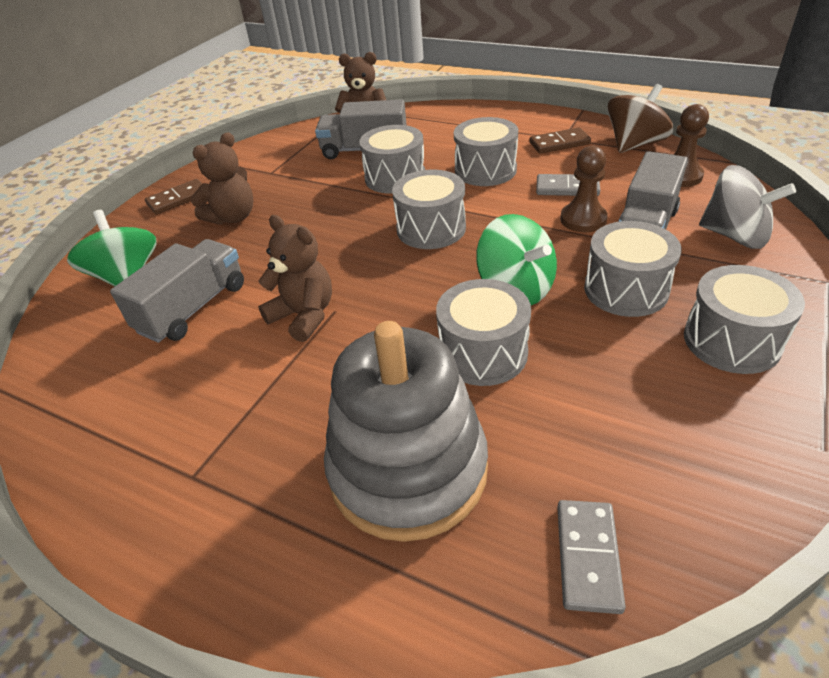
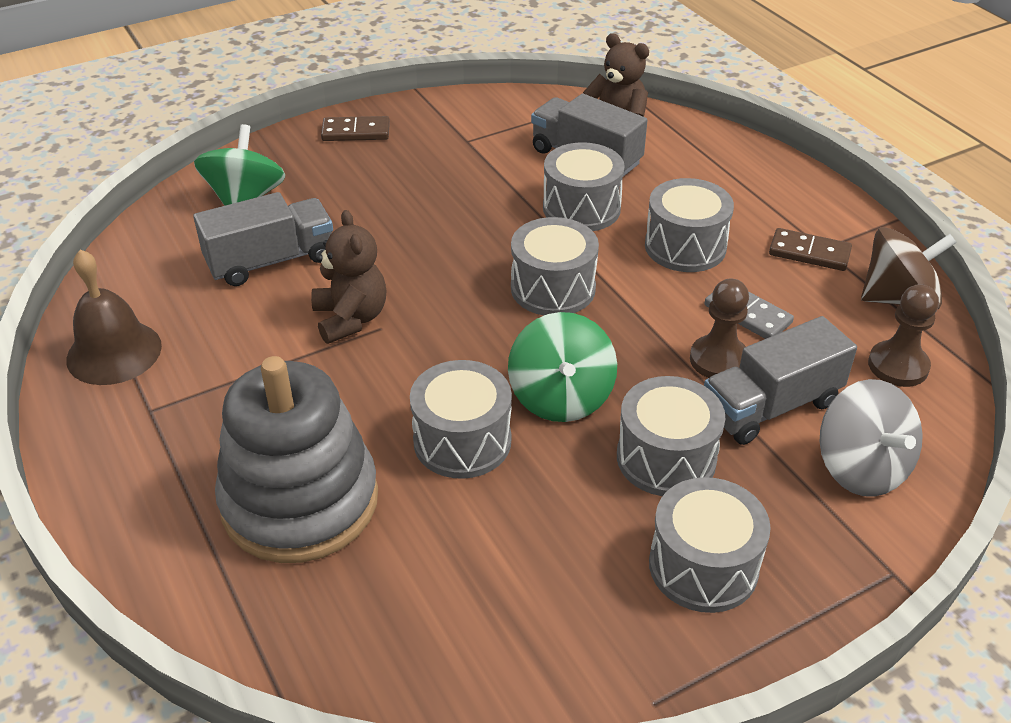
camera: 30 degrees right, 0 degrees up
brown teddy bear [191,132,254,225] -> none
grey domino [557,500,626,614] -> none
none -> brown bell [66,249,162,385]

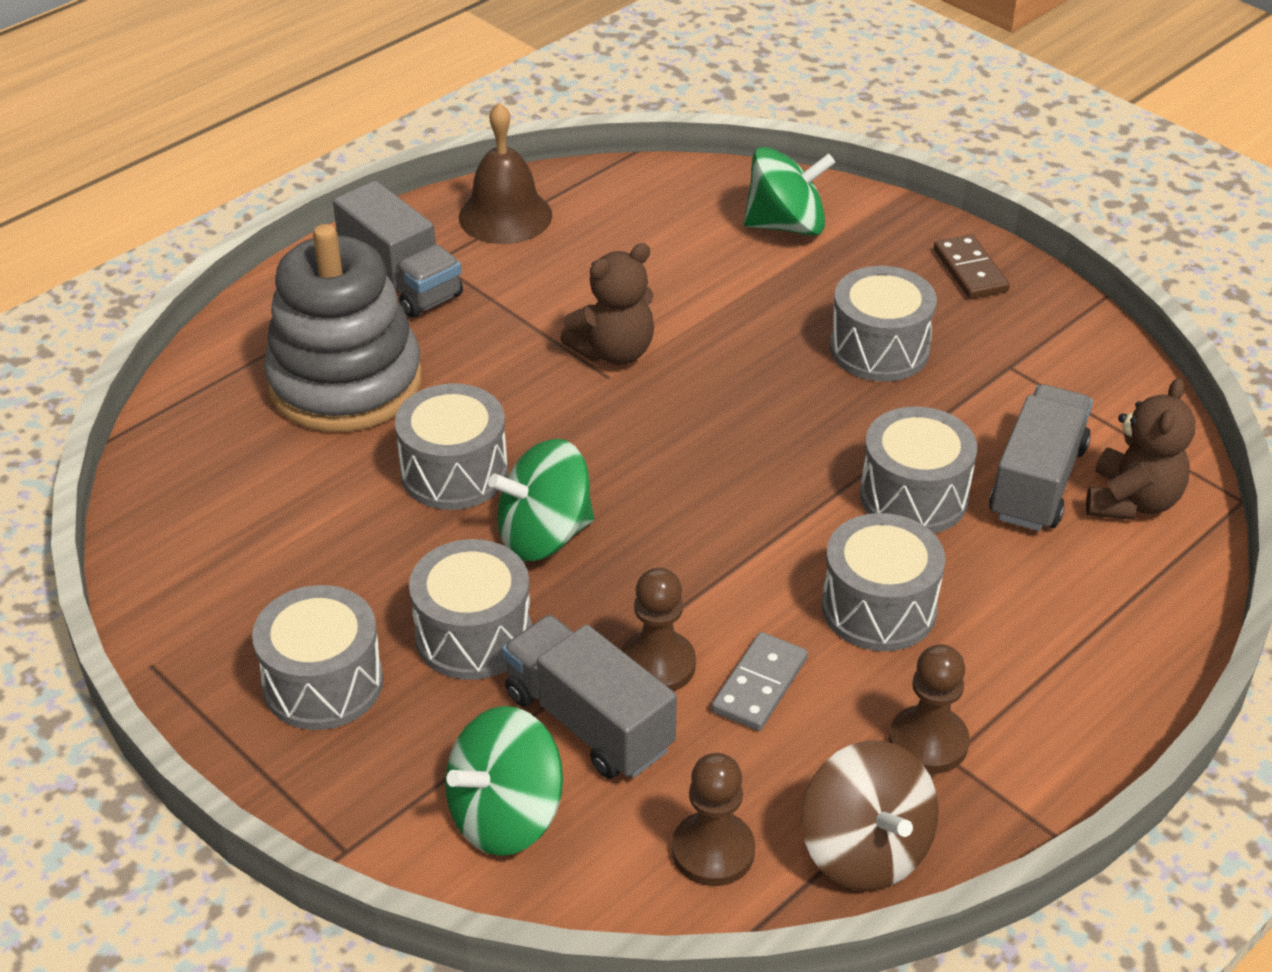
camera: 75 degrees right, 0 degrees up
grey truck [193,192,333,286] -> grey truck moved to [333,181,463,318]
grey drum [511,217,599,315] -> grey drum moved to [830,266,937,382]
brown domino [769,228,852,271] -> brown pawn [889,644,970,774]
grey spinning top [820,379,923,497] -> green spinning top [445,706,563,856]

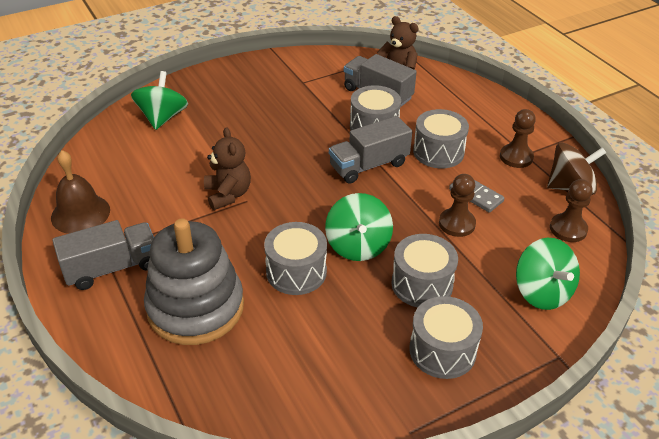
camera: 75 degrees left, 0 degrees up
grey truck [502,615,677,779] -> grey truck moved to [329,116,412,184]
grey drum [830,266,937,382] -> none
brown domino [934,234,1010,299] -> none

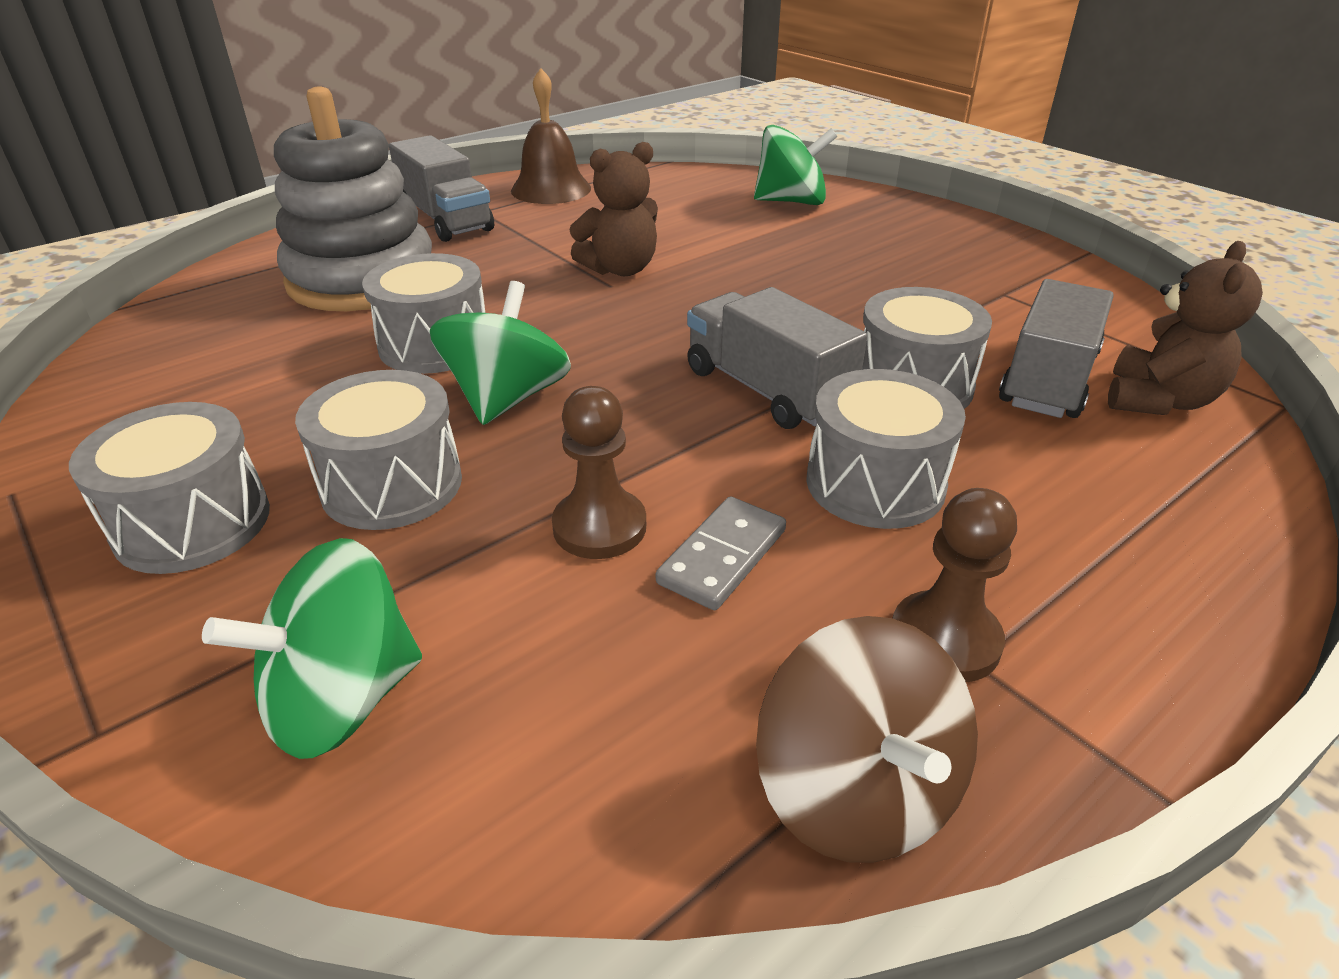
camera: 80 degrees right, 5 degrees down
green spinning top [325,193,393,261] -> green spinning top turned 120 degrees clockwise [430,281,571,425]
brown pawn [550,179,593,242] -> none

